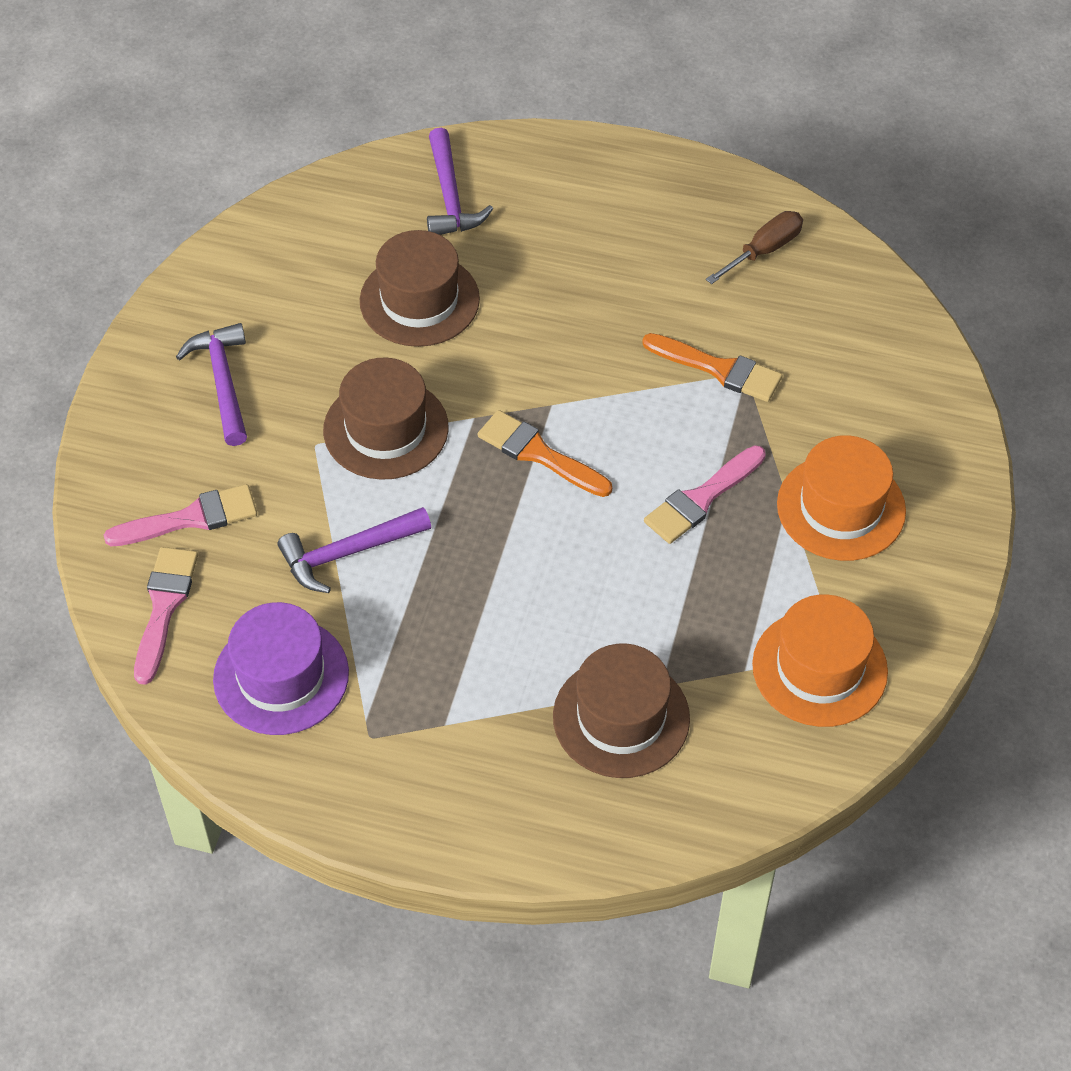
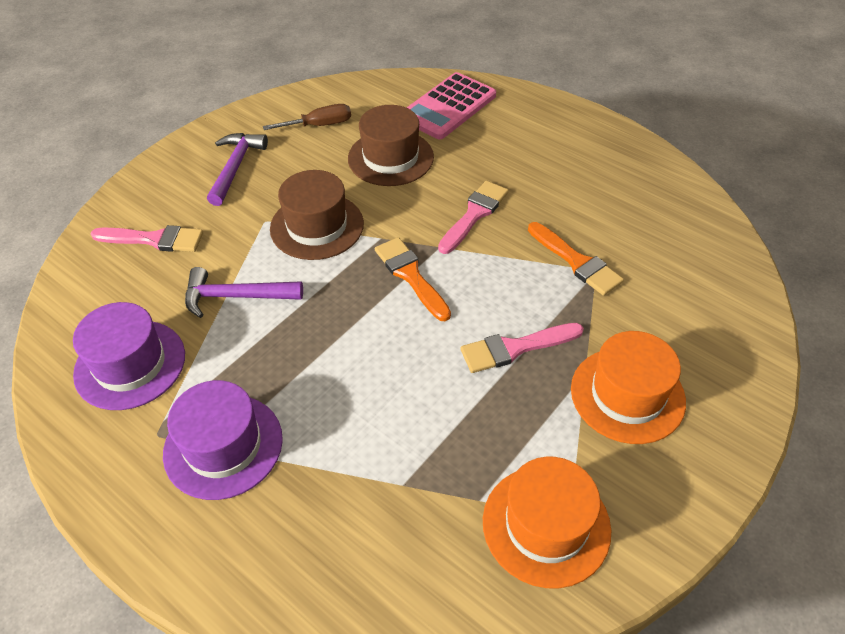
camera: 25 degrees right, 5 degrees down
pink brush [134,547,198,685] -> pink brush moved to [438,181,509,254]
purple hammer [427,128,493,235] -> pink calculator [407,72,496,139]
brown hat [553,644,690,778] -> none
brown screwdriver [706,211,803,284] -> brown screwdriver moved to [263,104,351,130]
none -> purple hat [163,380,283,500]

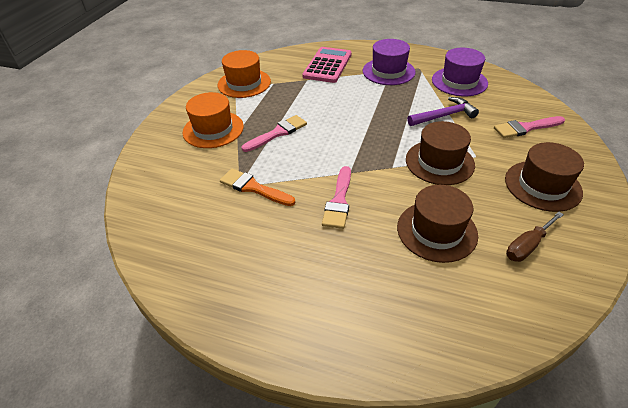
camera: 160 degrees right, 5 degrees down
purple hammer [207,133,268,206] -> brown hat [505,142,584,212]
orange brush [375,237,451,321] -> none
pink calculator [407,72,496,139] -> pink calculator moved to [302,47,351,83]

